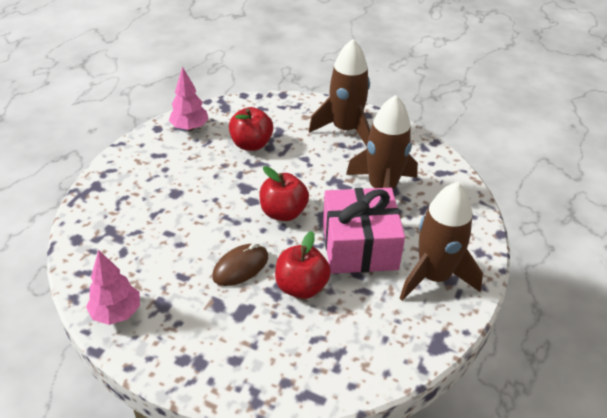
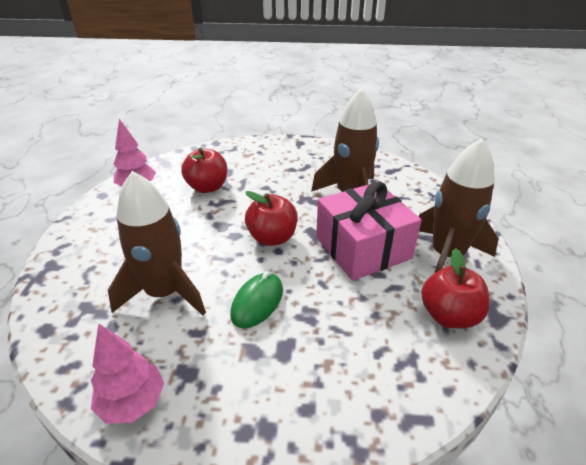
camera: 20 degrees left, 5 degrees down
brown mouse [212,243,268,286] -> green mouse [230,271,283,328]
red apple [275,231,331,299] -> red apple moved to [421,248,489,328]
brown rocket [309,39,371,146] -> brown rocket moved to [108,171,206,315]

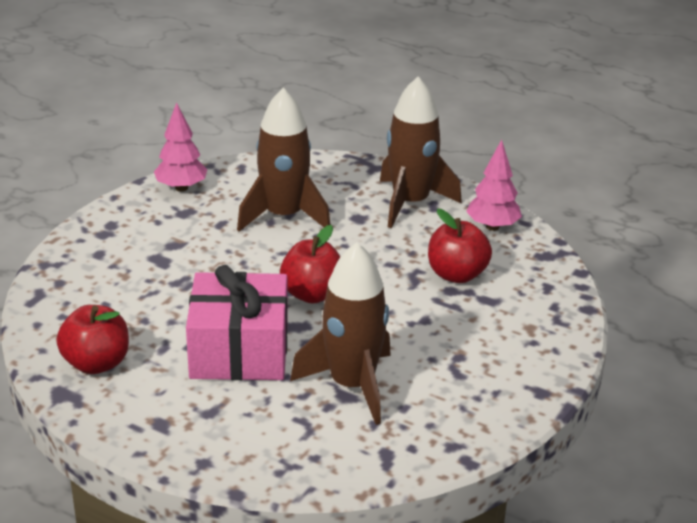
camera: 115 degrees right, 5 degrees down
green mouse [230,271,283,328] -> none
brown rocket [419,138,499,274] -> brown rocket moved to [380,76,462,228]

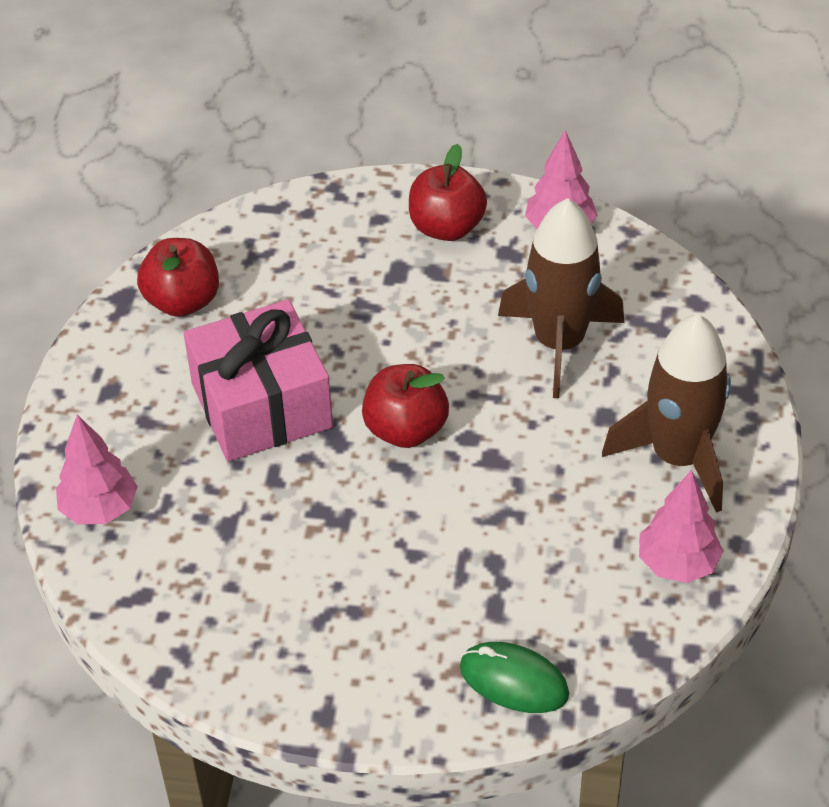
camera: 70 degrees right, 15 degrees up
brown rocket [290,242,391,425] -> none
red apple [428,209,492,283] -> red apple moved to [409,144,487,241]
none -> pink tree [56,414,138,524]
none -> green mouse [460,642,569,713]

